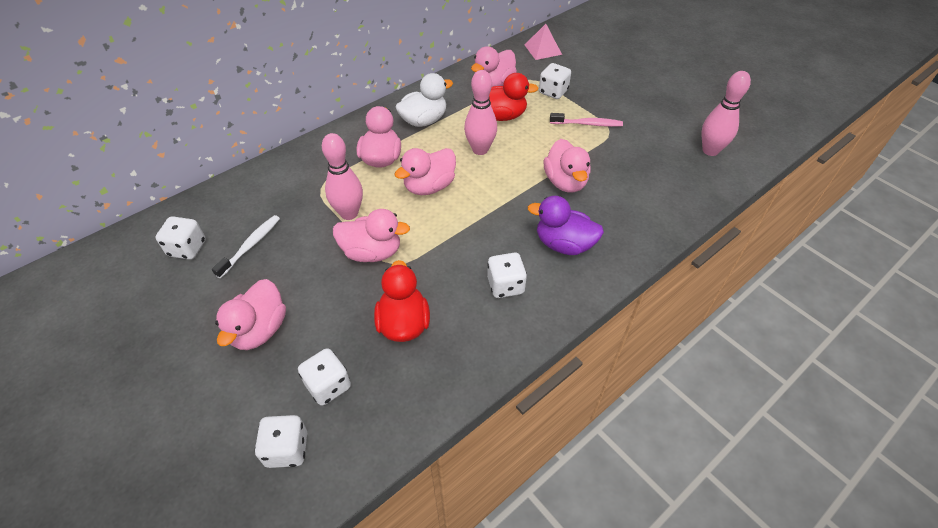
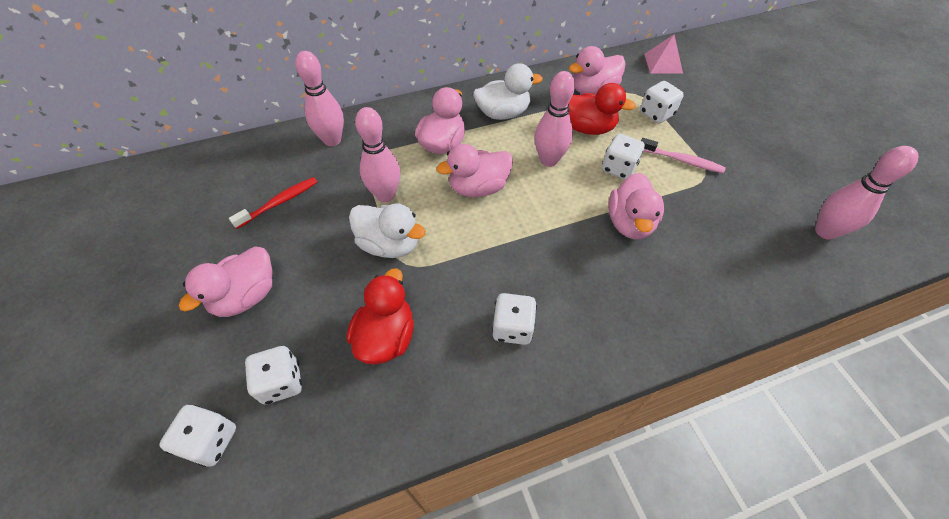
camera: 20 degrees right, 5 degrees up
white dice [156,216,206,260] -> white dice moved to [602,134,645,179]
white toothbrush [212,215,280,278] -> red toothbrush [229,177,318,229]
pink duck [333,209,410,262] -> white duck [349,204,426,258]
purple duck [528,196,604,255] -> none
none -> pink bowling pin [295,51,344,146]

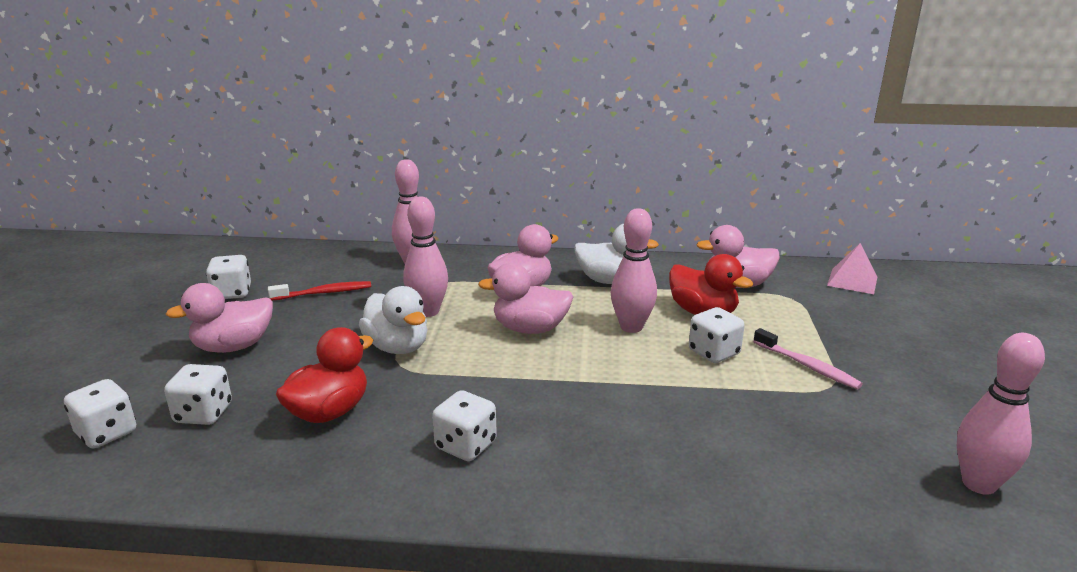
camera: 25 degrees right, 30 degrees down
pink duck [608,173,664,239] -> none
white dice [640,81,684,123] -> white dice moved to [206,255,251,299]

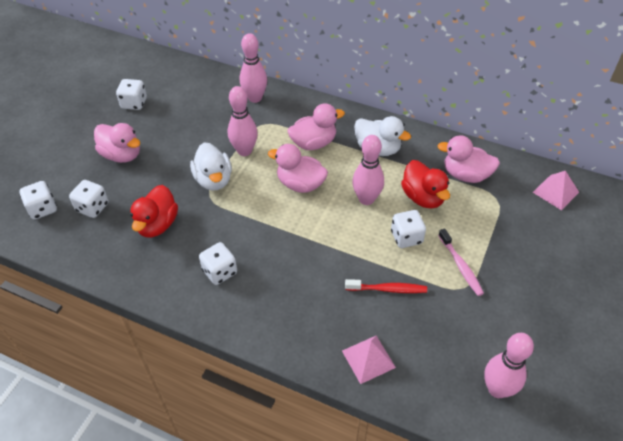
camera: 20 degrees right, 25 degrees up
pink duck [165,283,273,353] -> pink duck turned 135 degrees counterclockwise [94,123,140,163]
red toothbrush [268,281,371,300] -> red toothbrush moved to [345,279,427,293]
red duck [276,327,373,423] -> red duck turned 135 degrees clockwise [130,185,178,237]
none -> pink pyramid [342,336,396,384]

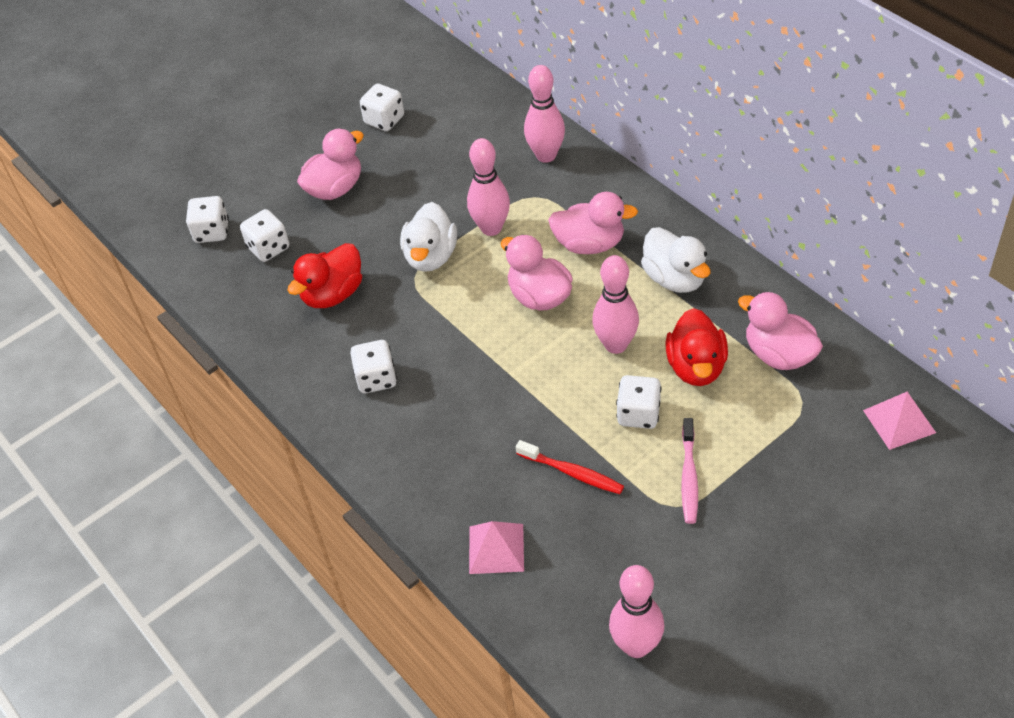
camera: 30 degrees right, 0 degrees up
pink duck [94,123,140,163] -> pink duck turned 105 degrees counterclockwise [297,129,364,200]

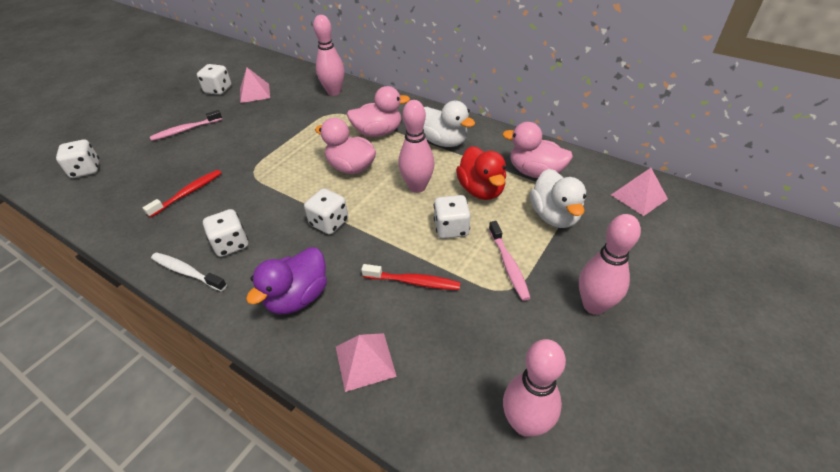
camera: 20 degrees left, 5 degrees down
white dice [240,209,289,262] -> white dice moved to [304,188,348,235]
red duck [287,243,362,308] -> red toothbrush [143,170,221,218]
pink duck [297,129,364,200] -> pink toothbrush [150,110,223,141]
white duck [400,202,457,272] -> white duck moved to [530,169,586,228]
pink bowling pin [467,138,510,236] -> pink bowling pin moved to [579,214,641,315]
none -> white toothbrush [151,252,227,291]
none -> pink pyramid [240,68,270,103]
none -> purple duck [246,247,327,314]

